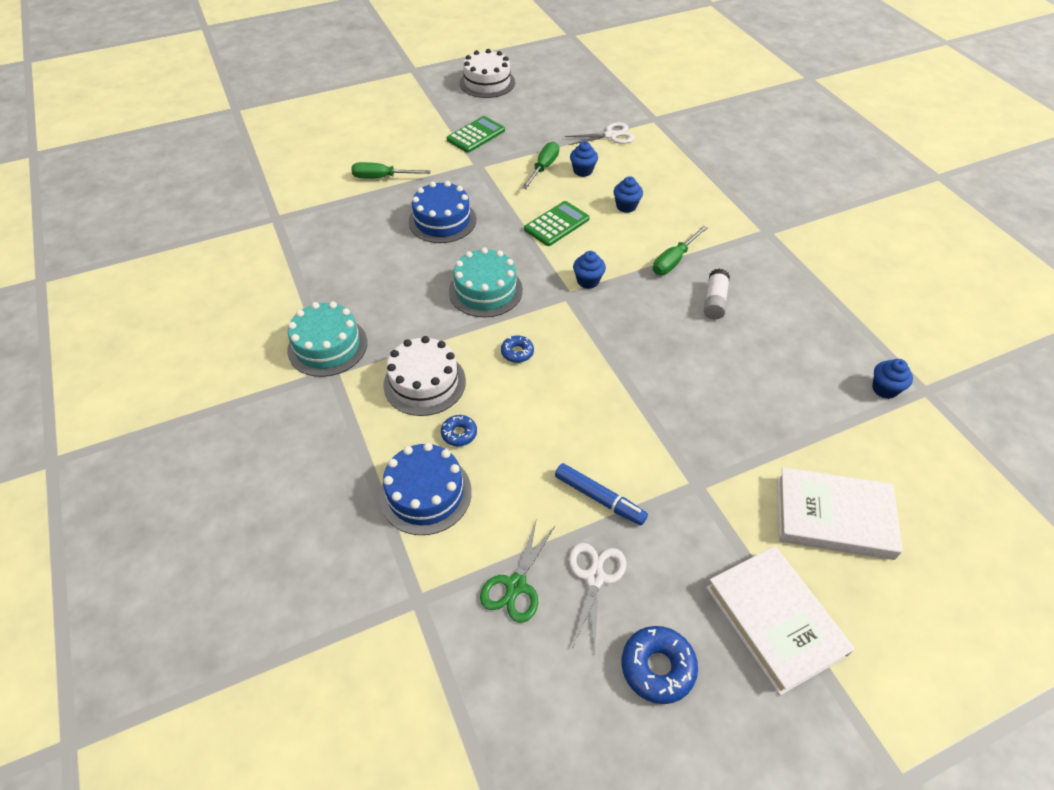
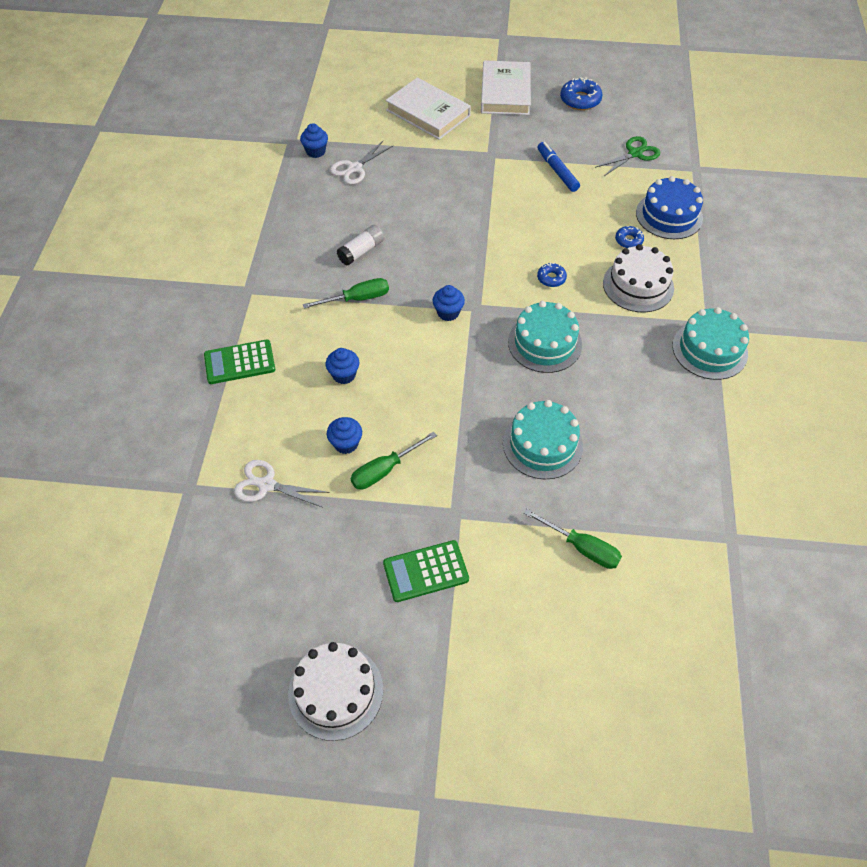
camera: 150 degrees left, 5 degrees up
blue cake [409,181,476,243] -> turquoise cake [503,400,583,479]
green calculator [524,201,590,246] -> green calculator moved to [204,340,275,384]
white scissors [569,543,626,651] -> white scissors moved to [330,141,393,185]

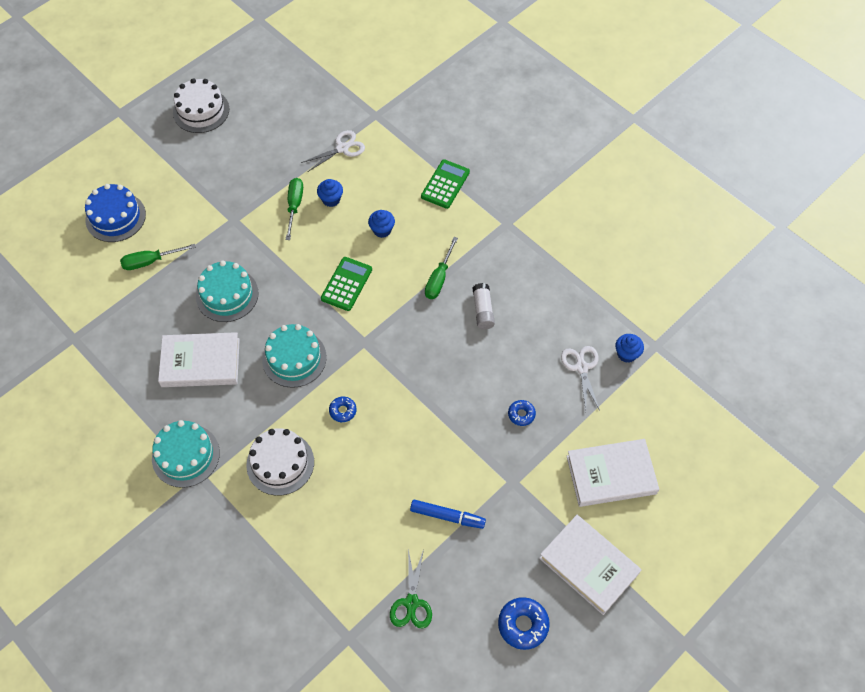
camera: 130 degrees right, 5 degrees up
green calculator [383,540,469,602] -> green calculator moved to [321,257,372,311]
blue cupcake [432,285,465,321] -> none
blue donut [615,226,644,248] -> blue donut moved to [508,400,536,426]
blue cake [636,176,703,239] -> blue cake moved to [85,184,146,242]
none -> white book [158,332,240,387]

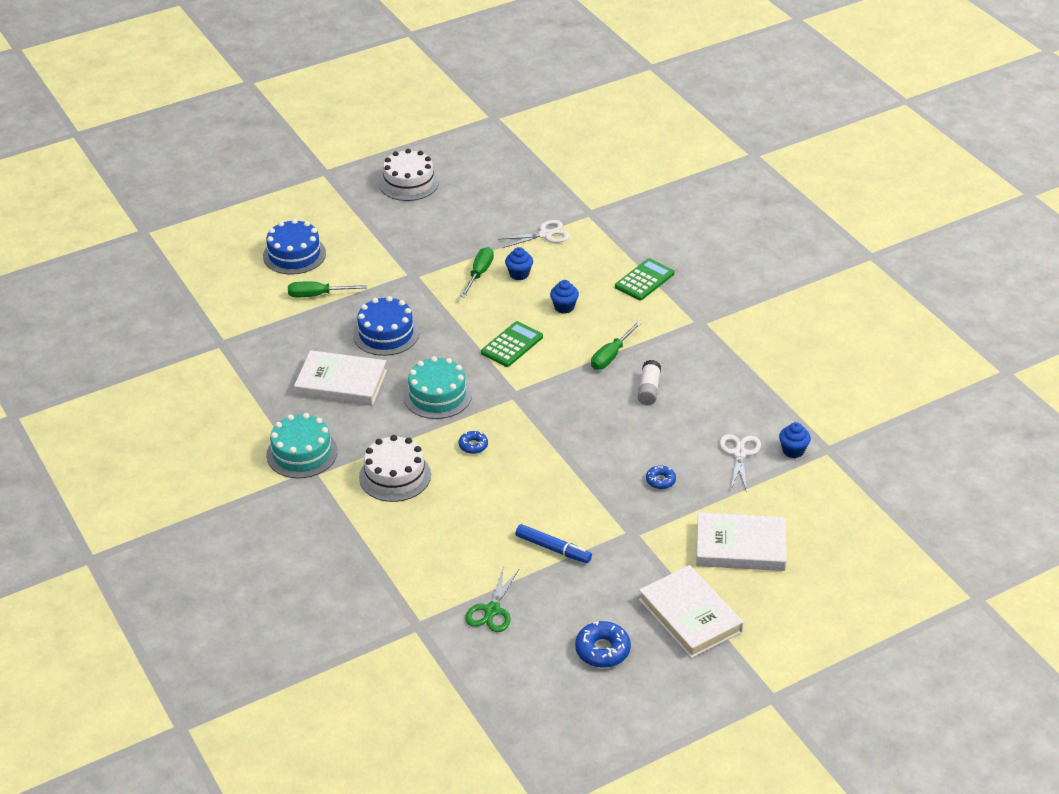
camera: 15 degrees right, 20 degrees down
turquoise cake [196,261,259,322] -> blue cake [353,296,419,356]

